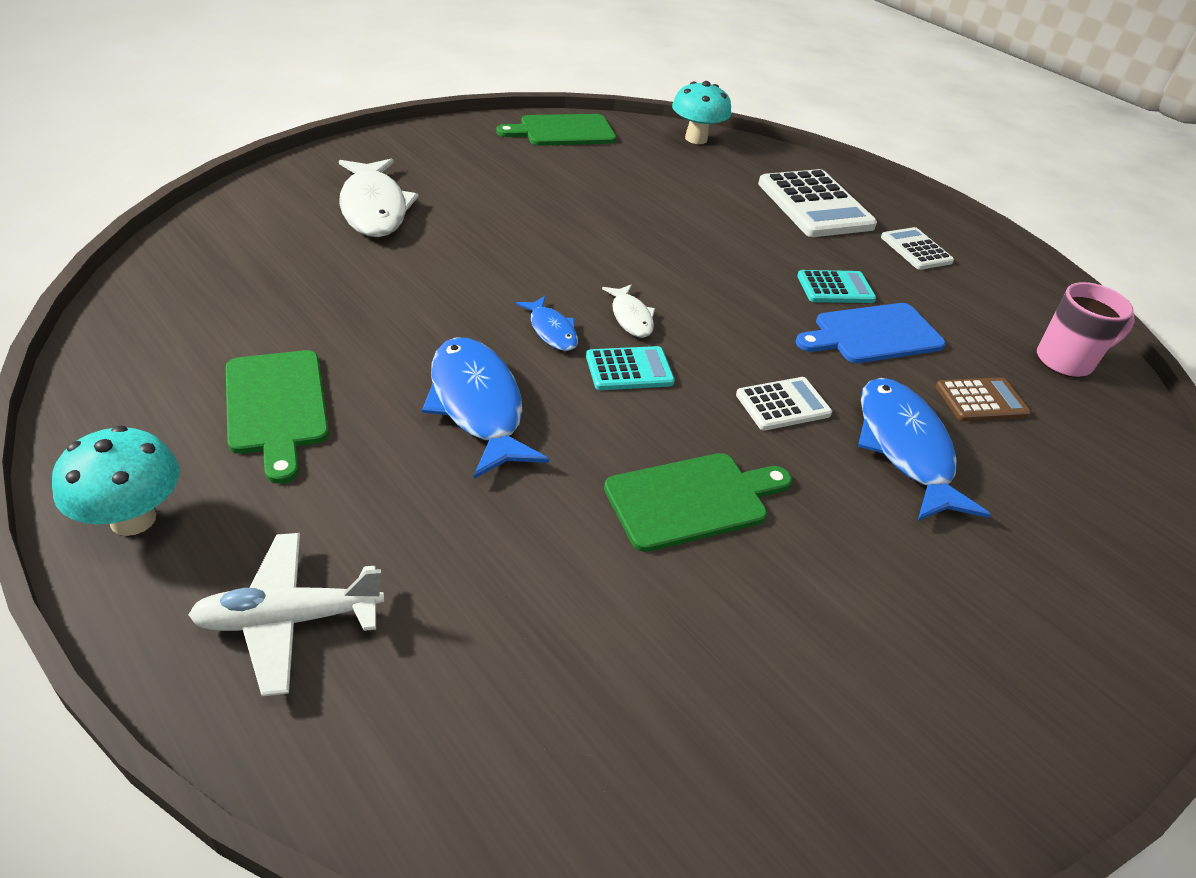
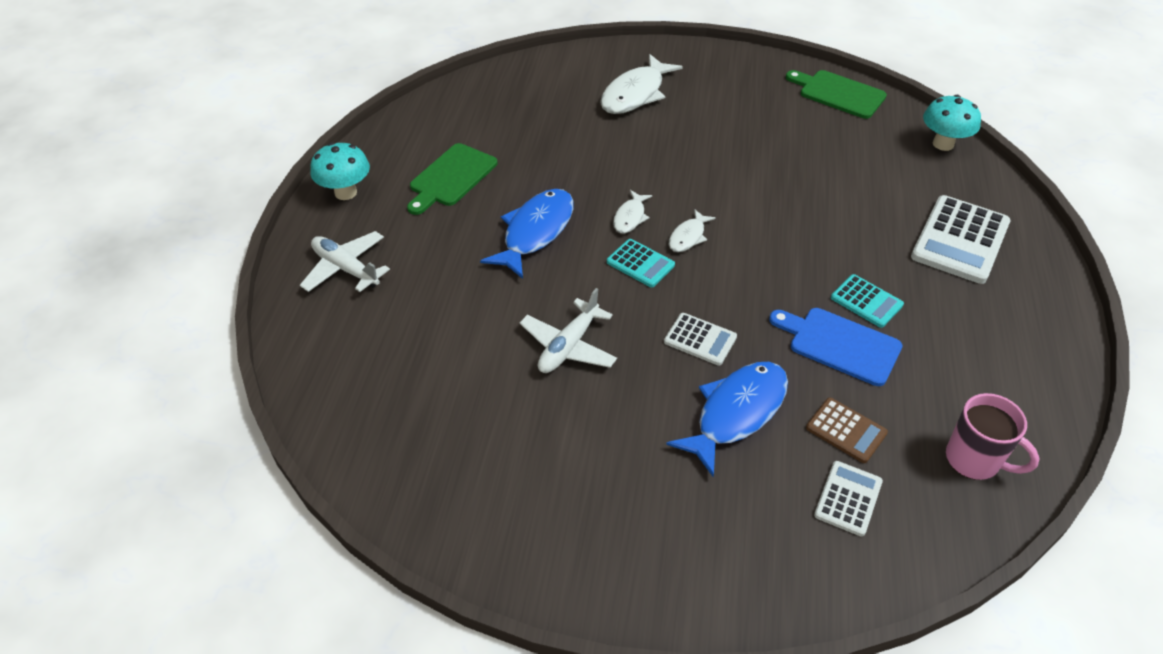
camera: 55 degrees right, 5 degrees up
blue fish [516,296,578,351] -> white fish [613,190,652,233]
green cutting board [604,453,792,552] -> white plane [520,288,617,373]
white calculator [881,227,954,270] -> white calculator moved to [814,461,883,536]

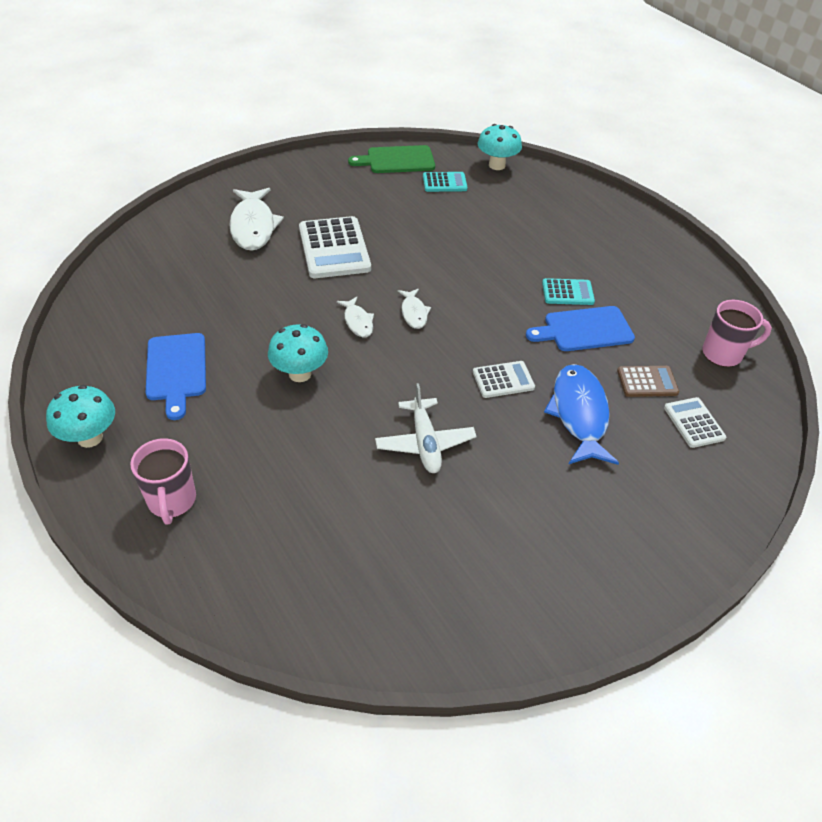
camera: 45 degrees left, 0 degrees up
white plane [300,231,390,292] -> pink mug [130,438,196,525]
green cutting board [407,143,498,215] -> blue cutting board [146,333,206,420]
blue fish [480,189,574,279] -> turquoise mushroom [268,324,328,382]
turquoise calculator [607,239,675,287] -> turquoise calculator moved to [423,172,468,192]
white calculator [911,195,1011,284] -> white calculator moved to [299,216,371,278]

